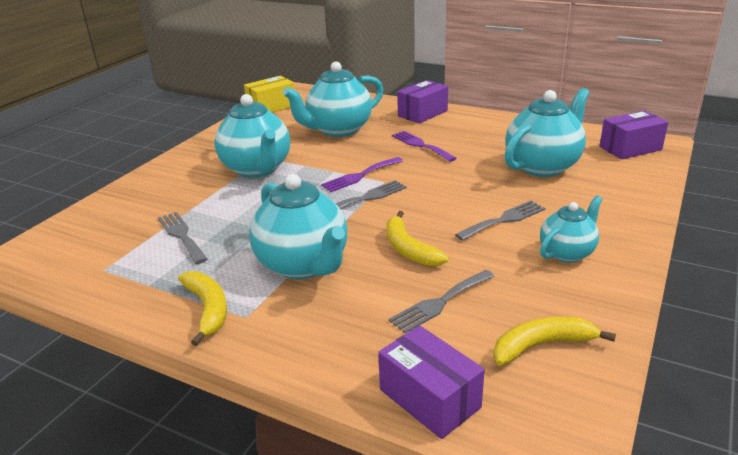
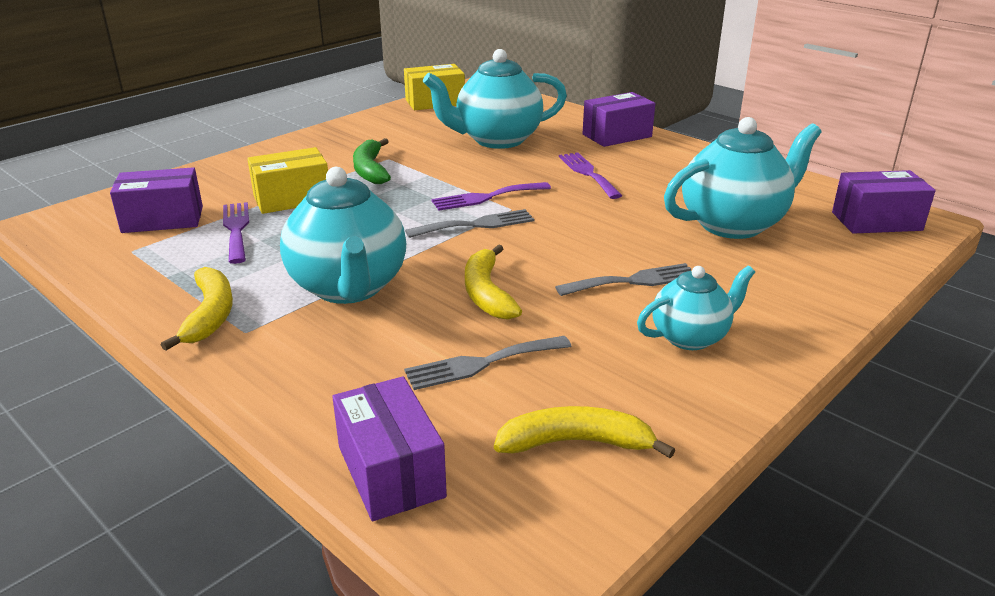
camera: 15 degrees right, 0 degrees up
grey fork [158,212,208,264] -> purple fork [223,202,249,264]
turquoise teapot [214,94,290,178] -> green banana [353,138,391,184]
none -> purple box [110,167,203,233]
none -> yellow box [247,147,328,214]

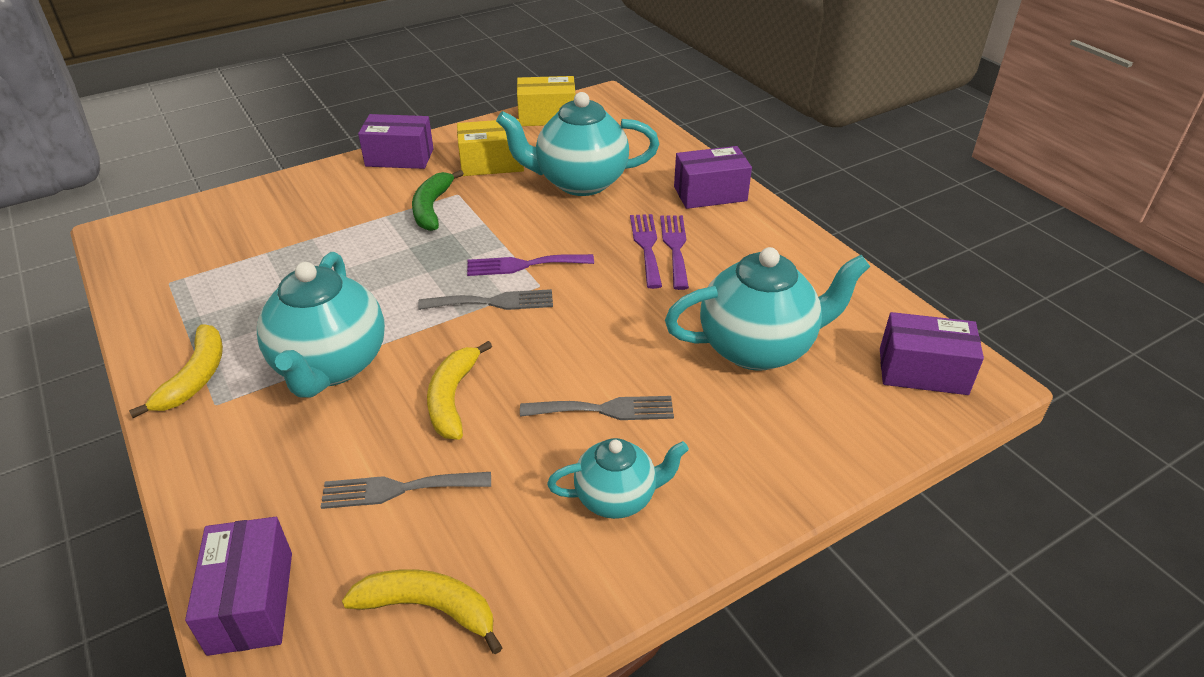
camera: 15 degrees right, 10 degrees up
purple box [110,167,203,233] -> purple box moved to [358,114,434,169]
purple fork [223,202,249,264] -> purple fork moved to [660,215,689,290]
yellow box [247,147,328,214] -> yellow box moved to [457,119,524,176]

